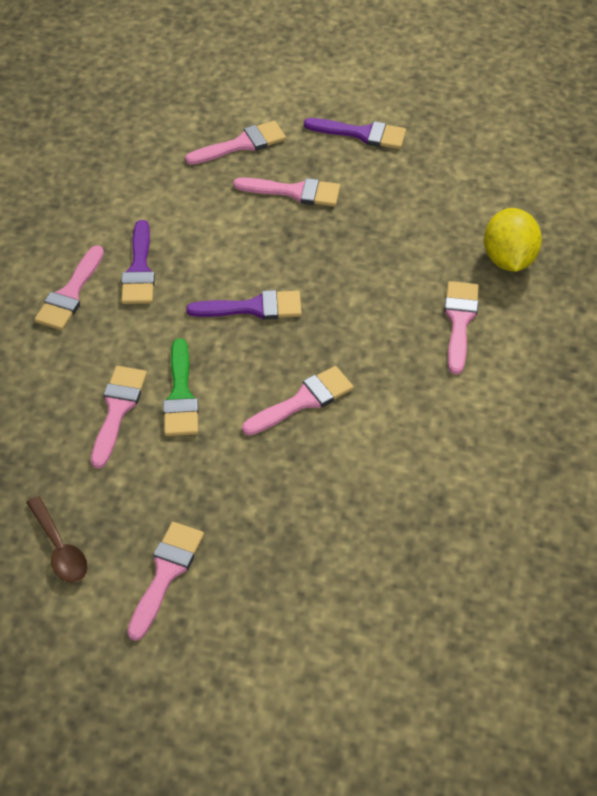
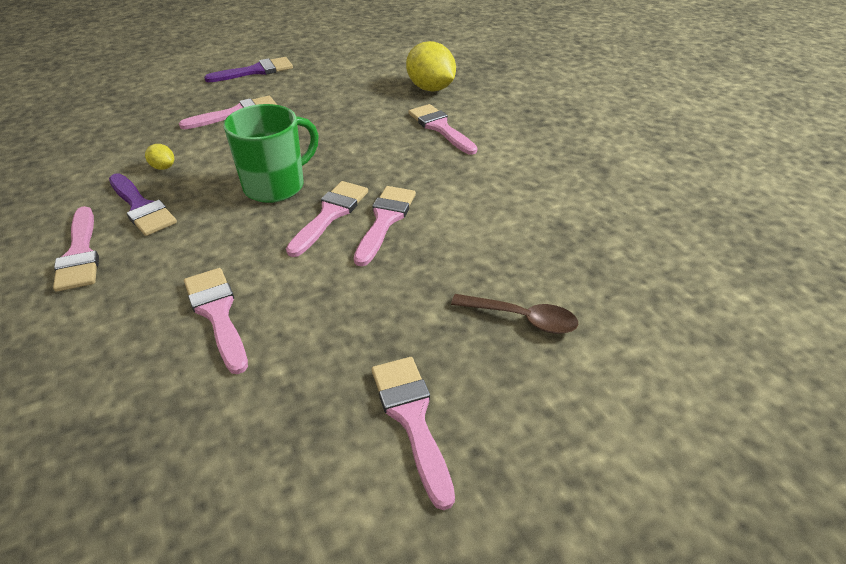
camera: 40 degrees left, 10 degrees down
brown spoon [26,496,88,583] -> brown spoon moved to [451,294,578,334]
green brush [163,338,199,436] -> none
pink brush [185,121,286,165] -> pink brush moved to [286,181,368,257]
purple brush [186,290,302,320] -> green mug [223,104,319,203]
none -> yellow lemon [145,144,174,170]

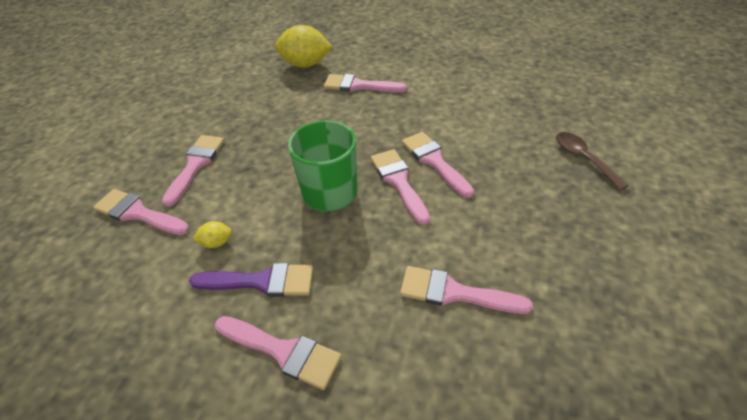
camera: 45 degrees left, 5 degrees up
purple brush [204,57,293,82] -> none
pink brush [372,357,455,510] -> pink brush moved to [93,189,189,235]
brown spoon [451,294,578,334] -> brown spoon turned 90 degrees counterclockwise [556,132,629,190]

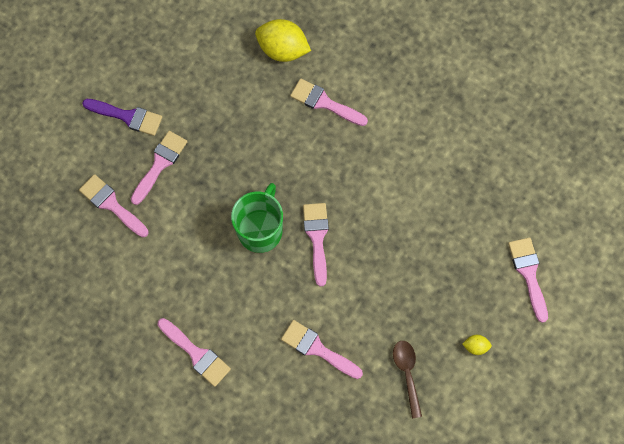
camera: 15 degrees right, 25 degrees up
purple brush [189,263,313,297] -> purple brush moved to [82,99,163,136]
yellow lemon [193,221,232,248] -> yellow lemon moved to [462,335,492,355]
pink brush [402,132,474,198] -> pink brush moved to [508,238,548,323]
brown spoon [556,132,629,190] -> brown spoon moved to [393,341,422,418]

